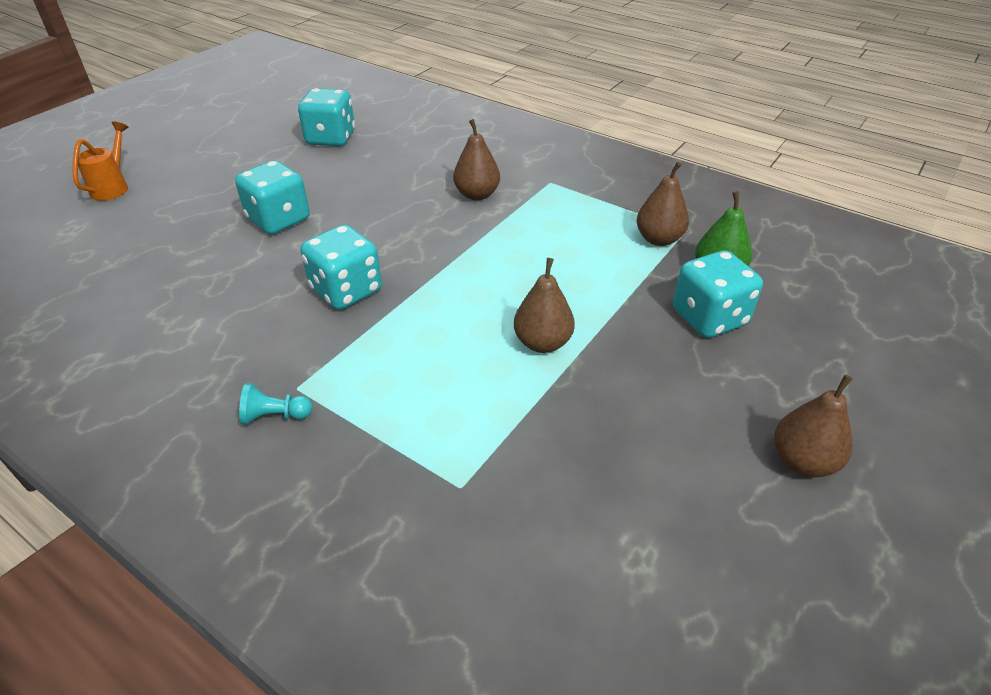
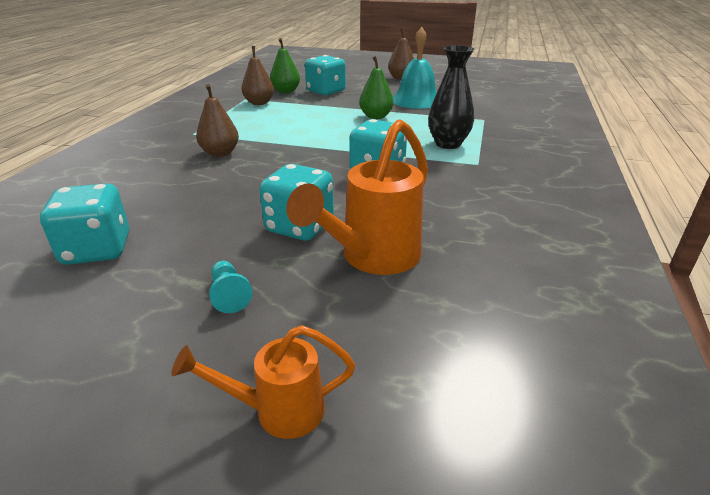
camera: 110 degrees left, 10 degrees down
turquoise pawn [239,383,312,424] -> turquoise pawn moved to [209,261,252,313]
brown pear [514,258,575,353] -> green pear [359,56,394,119]
none -> orange watering can [286,119,428,275]
none -> turquoise bell [393,27,437,109]
none -> black vase [428,45,474,149]

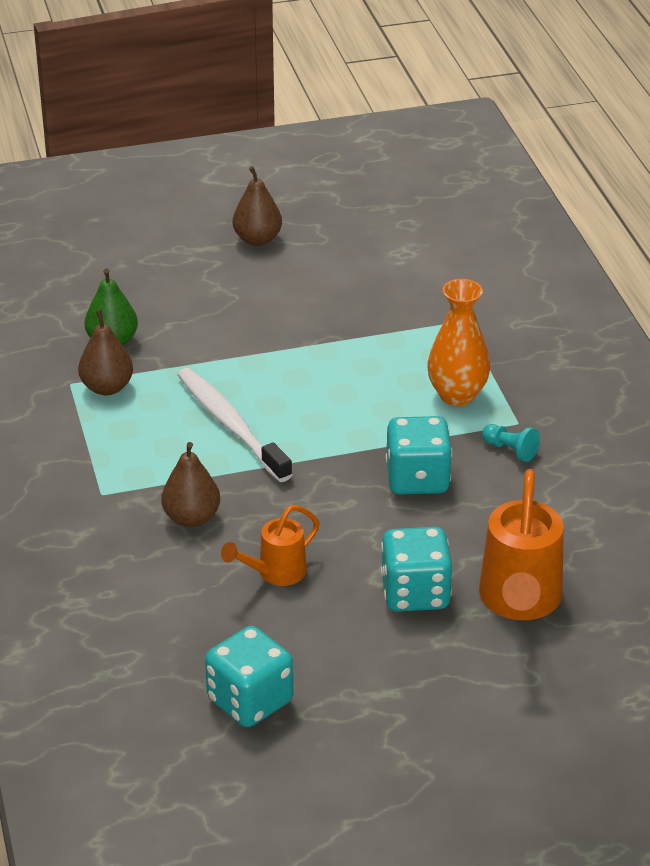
camera: 30 degrees left, 5 degrees up
orange watering can [171,325,355,439] -> orange watering can moved to [221,505,320,586]
turquoise pawn [209,261,252,313] -> turquoise pawn moved to [482,424,540,462]
turquoise dice [305,55,346,95] -> none
green pear [359,56,394,119] -> none
turquoise bell [393,27,437,109] -> none
black vase [428,45,474,149] -> orange vase [427,279,490,406]
none -> white toothbrush [177,368,292,482]

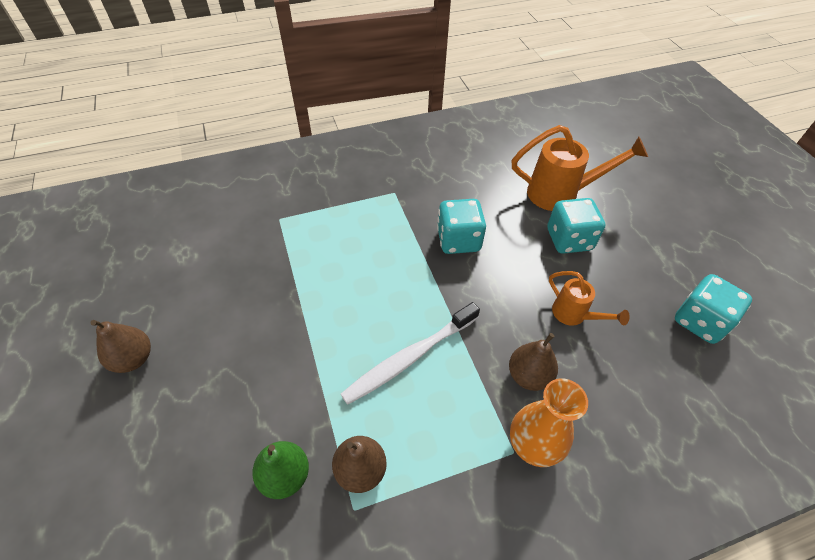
camera: 95 degrees left, 15 degrees up
orange vase [427,279,490,406] -> orange vase moved to [510,378,588,467]
turquoise pawn [482,424,540,462] -> none

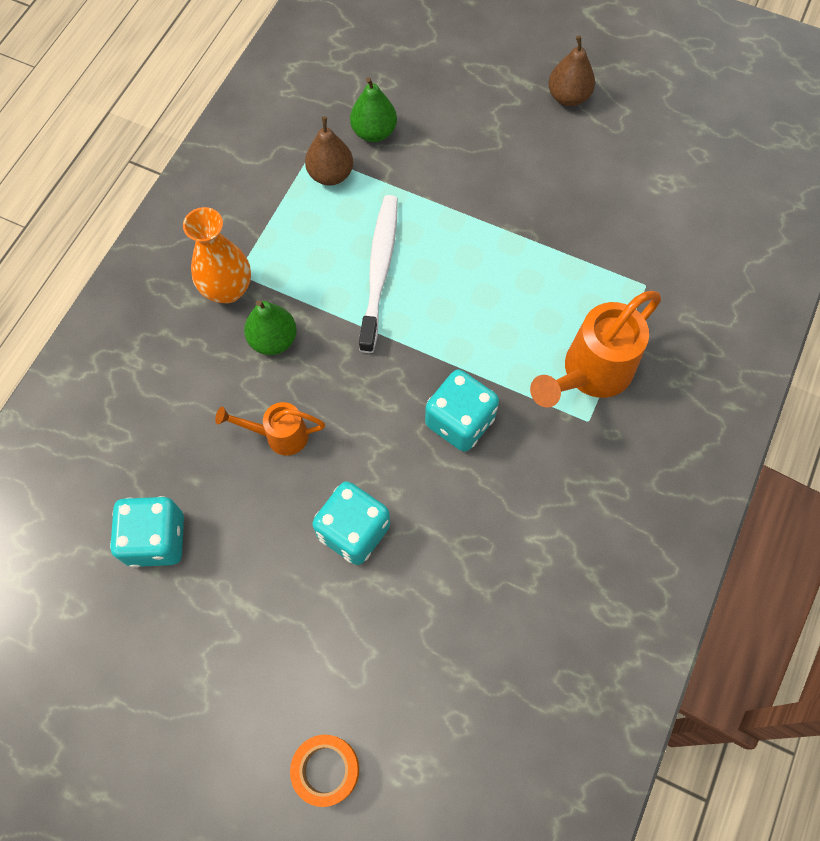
camera: 135 degrees right, 15 degrees up
brown pear [509,333,558,391] -> green pear [244,300,297,355]
orange watering can [512,125,648,211] -> orange watering can moved to [530,291,661,408]
none -> orange tape [290,735,359,807]

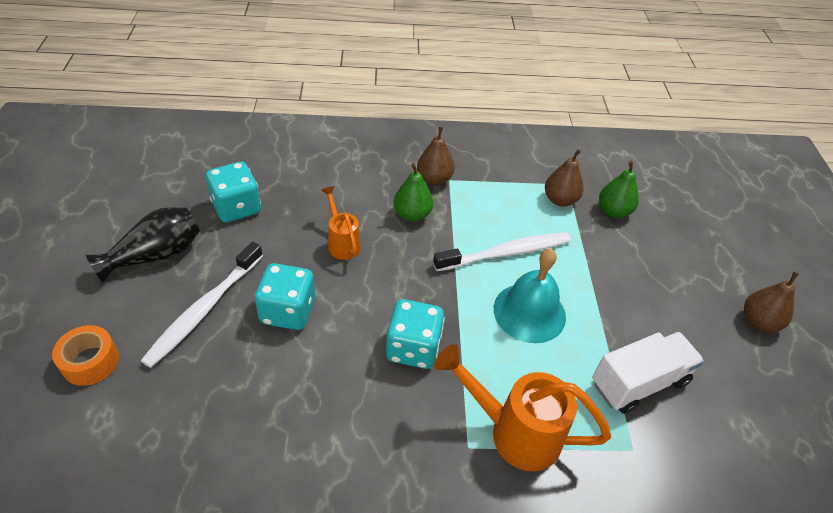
camera: 60 degrees right, 20 degrees down
orange vase [183,207,251,303] -> brown pear [417,126,455,185]
none -> black vase [86,207,200,282]
none -> white toothbrush [141,242,263,368]
none -> turquoise bell [494,249,566,343]
none -> white truck [592,332,704,414]

